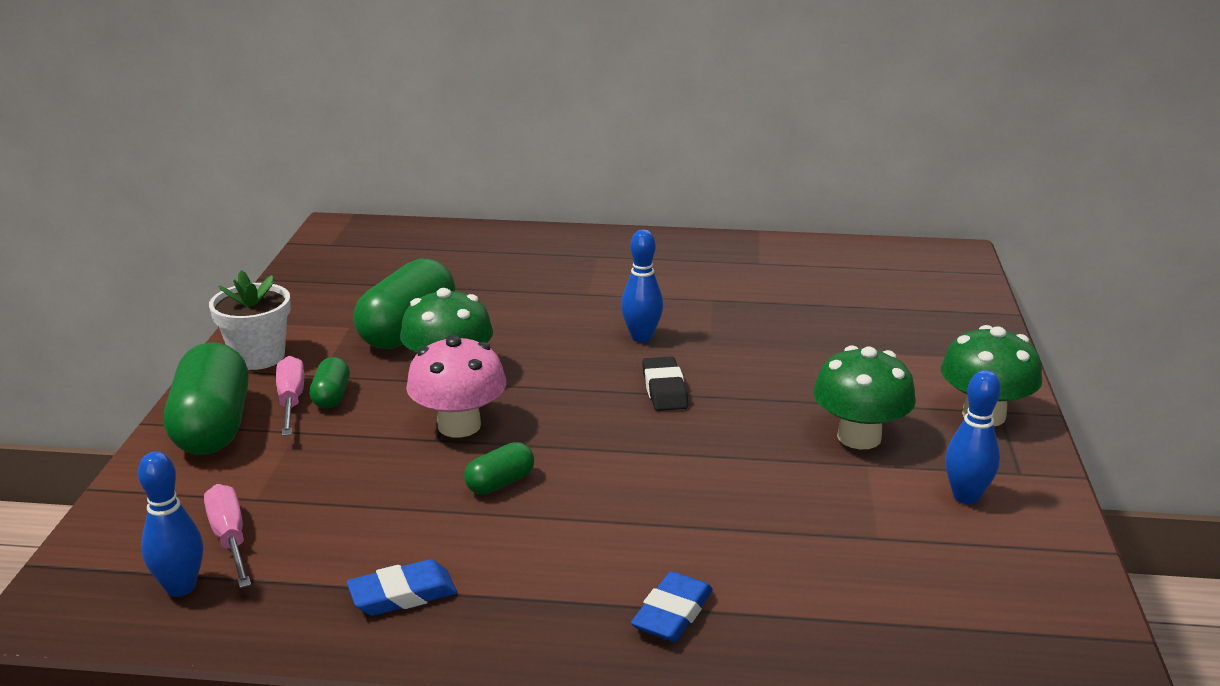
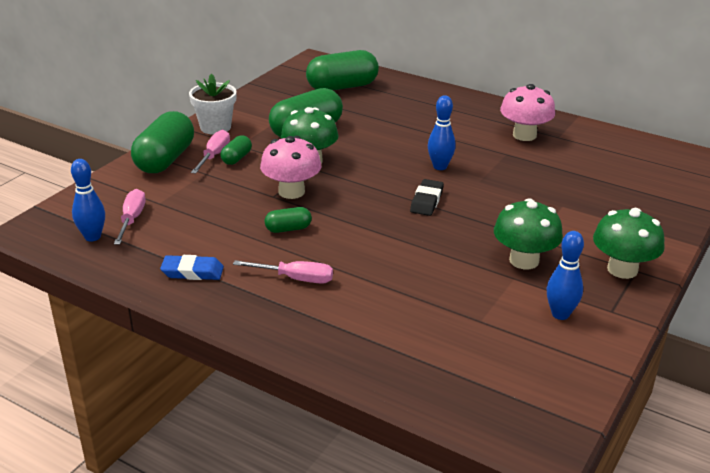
camera: 25 degrees right, 5 degrees up
blue eraser [631,571,713,642] -> none
none -> pink screwdriver [233,260,333,284]
none -> green capsule [306,50,379,90]
none -> pink mushroom [500,84,555,141]

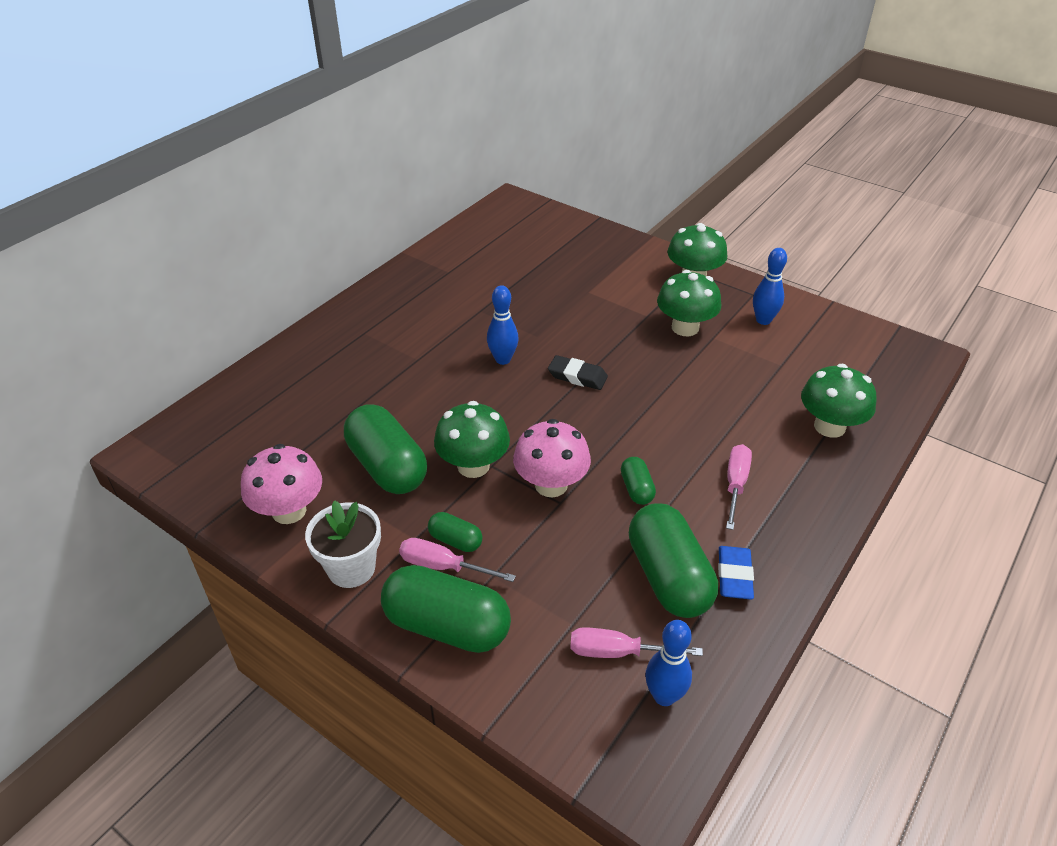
camera: 85 degrees left, 10 degrees up
green capsule [306,50,379,90] -> green capsule moved to [629,503,718,618]
pink mushroom [500,84,555,141] -> pink mushroom moved to [241,444,322,524]
none -> green mushroom [801,364,876,438]

